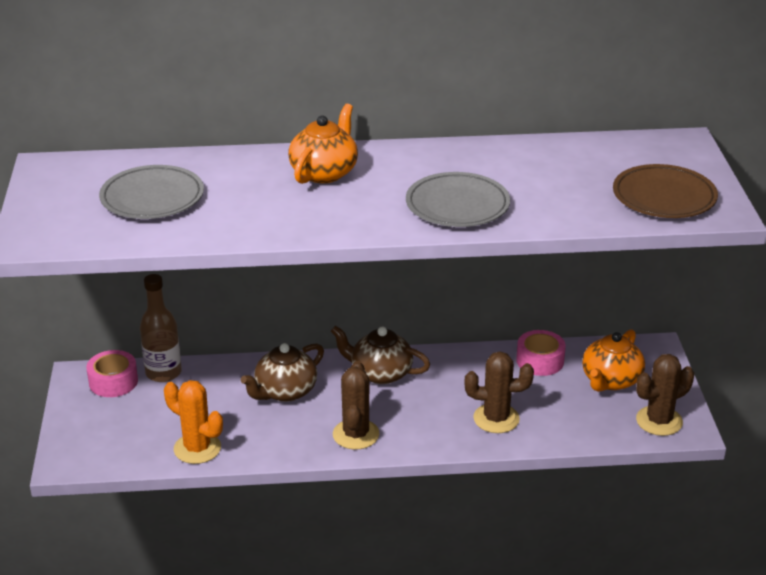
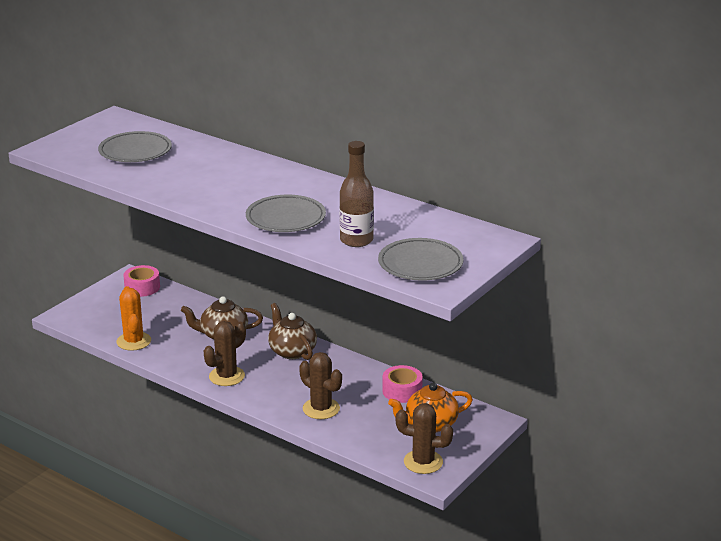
camera: 40 degrees right, 5 degrees down
brown bottle [140,274,182,382] -> brown bottle moved to [339,141,374,247]
orange teapot [288,104,358,184] -> none
brown plate [613,164,718,218] -> grey plate [378,238,464,281]

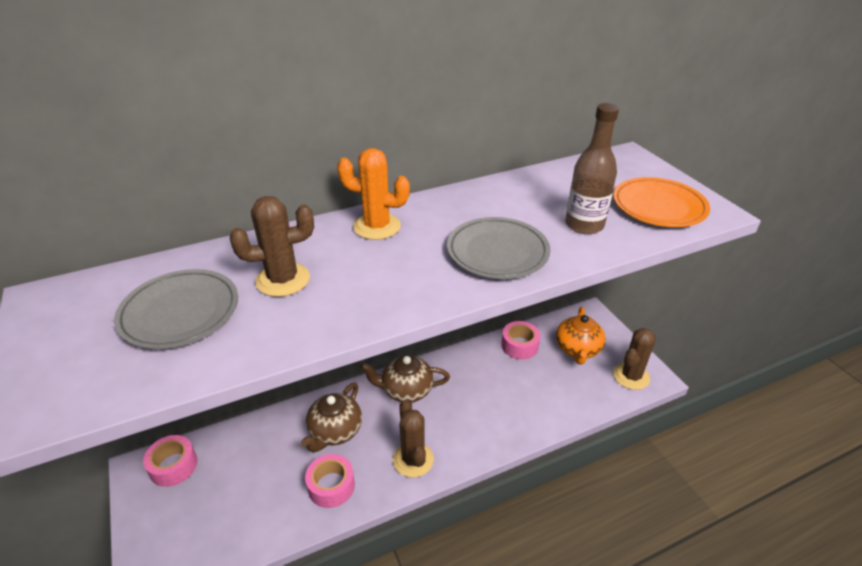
camera: 60 degrees left, 10 degrees up
orange cactus [117,286,151,351] -> orange cactus moved to [337,148,410,240]
brown cactus [299,352,342,419] -> brown cactus moved to [230,196,314,297]
grey plate [378,238,464,281] -> orange plate [613,177,710,227]
none -> pink tape [305,454,355,508]

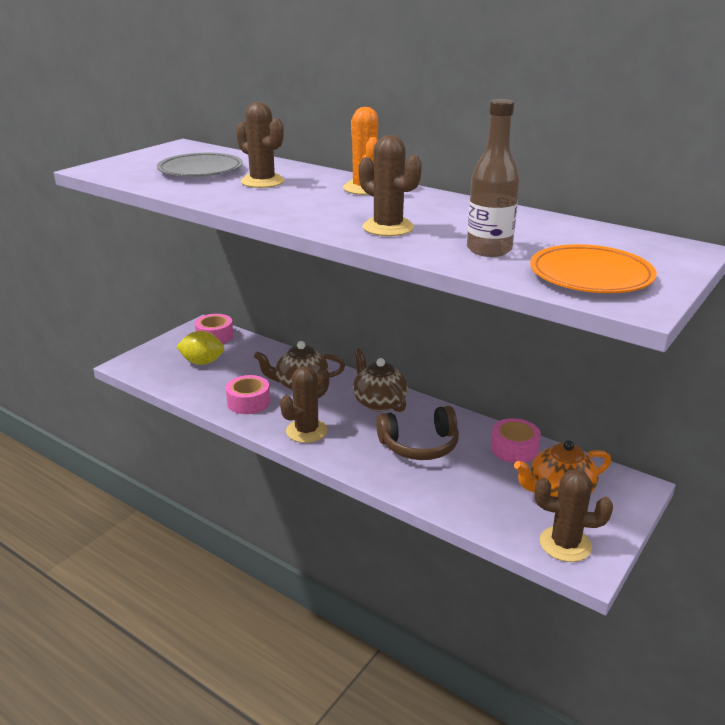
camera: 60 degrees right, 10 degrees down
grey plate [447,217,551,279] -> brown cactus [359,135,422,236]
none -> yellow lemon [176,331,224,365]
none -> brown headphones [376,406,459,460]

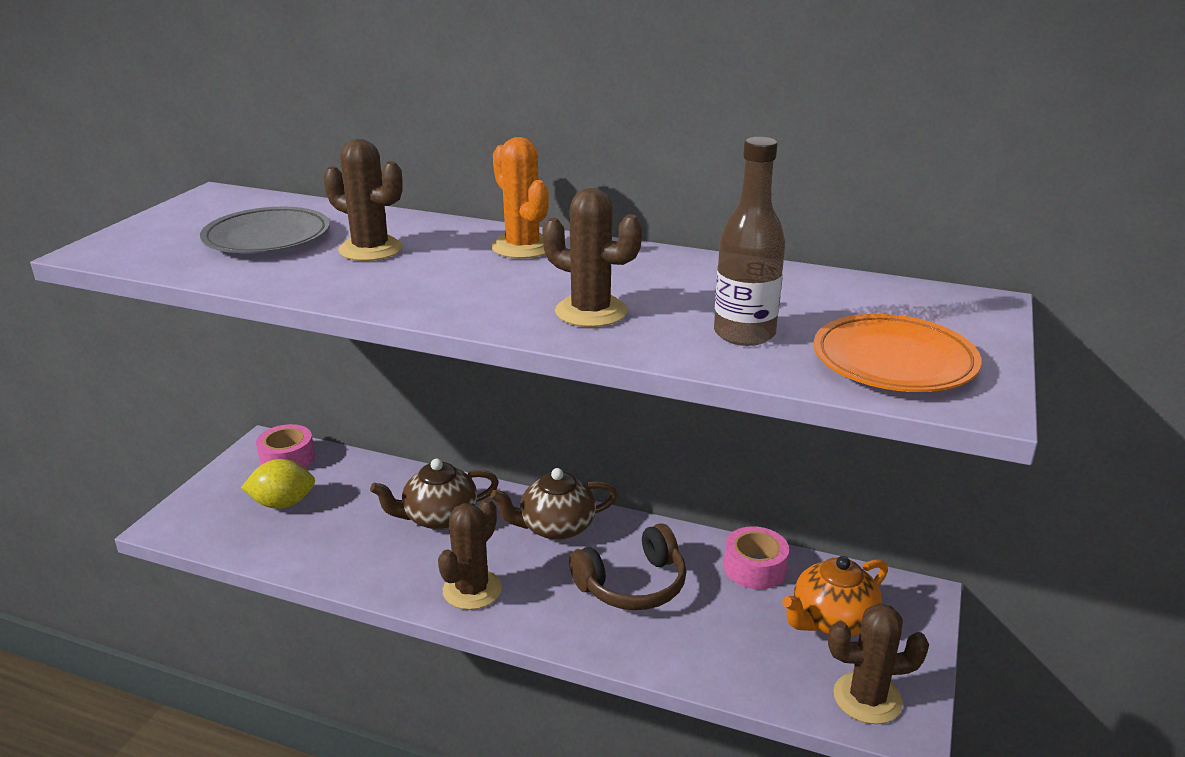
camera: 15 degrees left, 0 degrees up
pink tape [226,375,270,414] -> none
brown teapot [353,348,408,412] -> brown teapot turned 60 degrees counterclockwise [490,468,618,540]

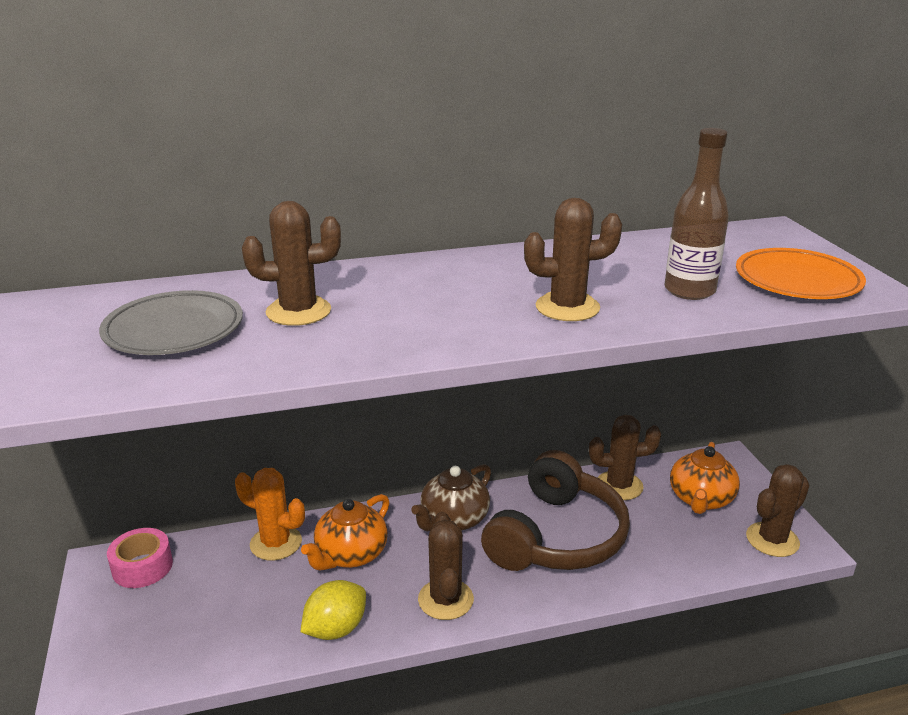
camera: 35 degrees left, 0 degrees up
yellow lemon [241,459,315,509] -> yellow lemon moved to [300,580,366,640]
brown teapot [370,459,499,530] -> orange teapot [301,494,390,570]
orange cactus [491,137,549,259] -> orange cactus moved to [235,468,305,561]
brown headphones [569,523,686,610] -> brown headphones [481,450,630,571], size x1.50
pink tape [724,526,789,589] -> brown cactus [589,415,661,500]

